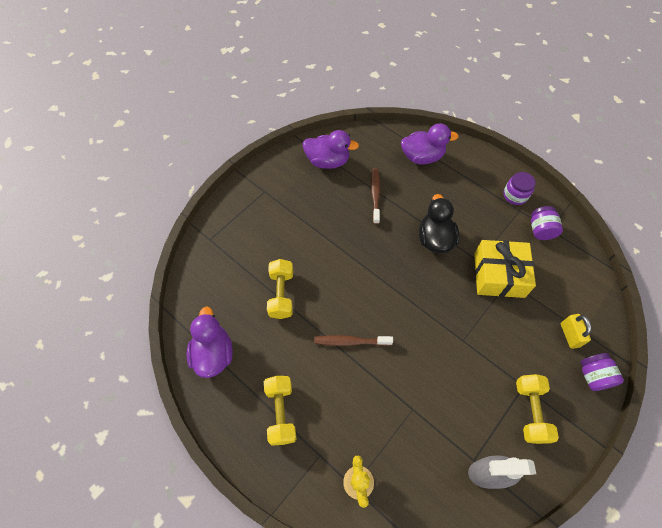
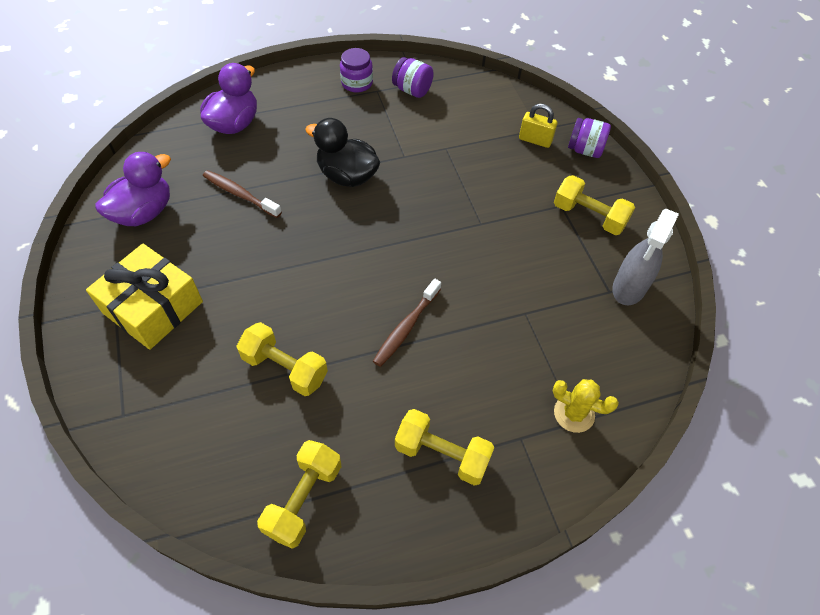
camera: 60 degrees left, 5 degrees down
purple duck [187,306,233,378] -> yellow dumbbell [257,440,341,549]
yellow gift [474,240,536,298] -> yellow gift moved to [86,243,203,350]

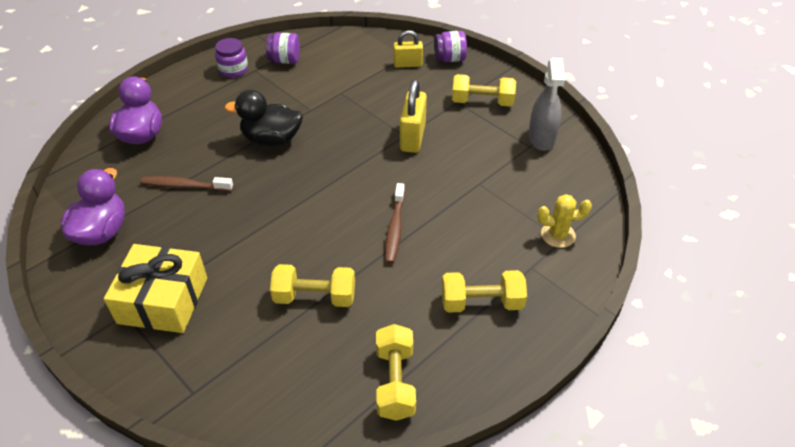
camera: 25 degrees left, 10 degrees down
none -> yellow padlock [400,80,427,153]

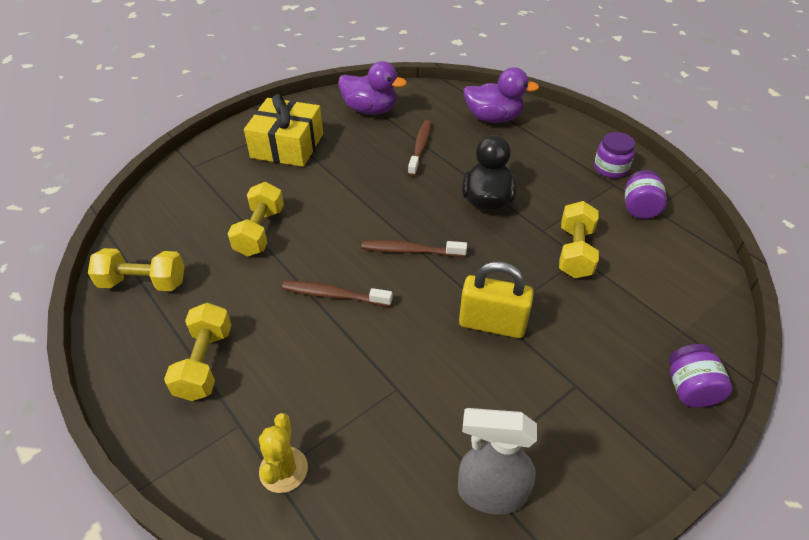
camera: 95 degrees right, 0 degrees up
yellow padlock [393,30,423,68] -> none
yellow dumbbell [452,74,516,107] -> yellow dumbbell moved to [559,201,599,278]
none -> brown toothbrush [361,240,467,257]

